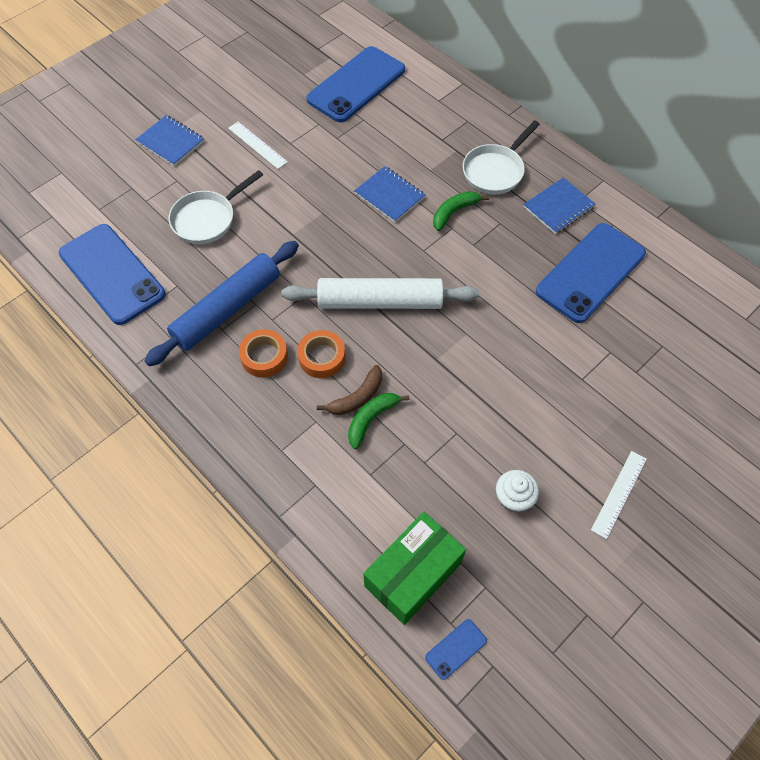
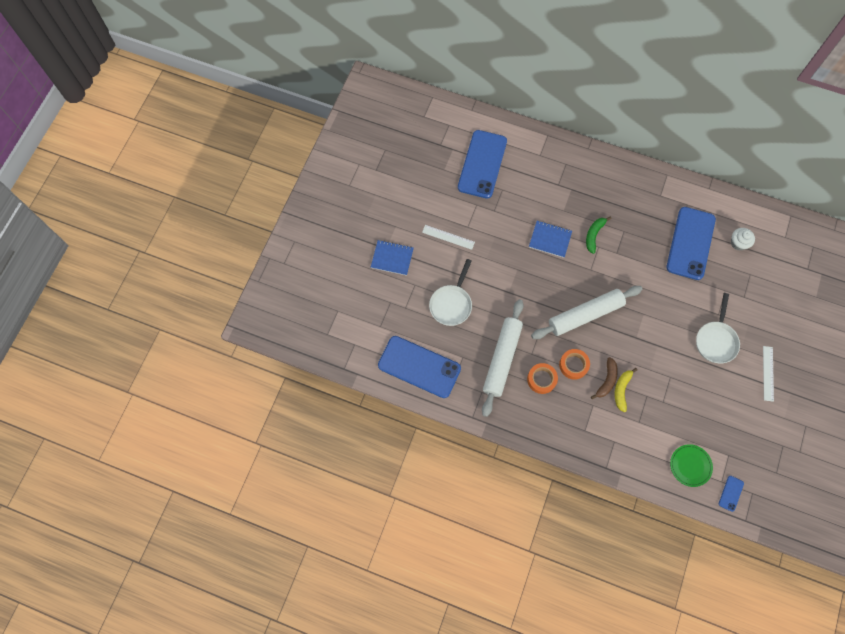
camera: 25 degrees left, 10 degrees up
blue rolling pin [144,241,299,366] -> white rolling pin [482,299,524,417]
green banana [348,393,410,449] -> yellow banana [614,368,638,413]
green box [363,512,466,625] -> green plate [670,444,713,487]
white pan [463,120,540,195] -> white pan moved to [696,293,740,363]
white cupcake [496,470,539,512] -> white cupcake moved to [731,228,755,251]
blue notebook [524,177,596,234] -> none

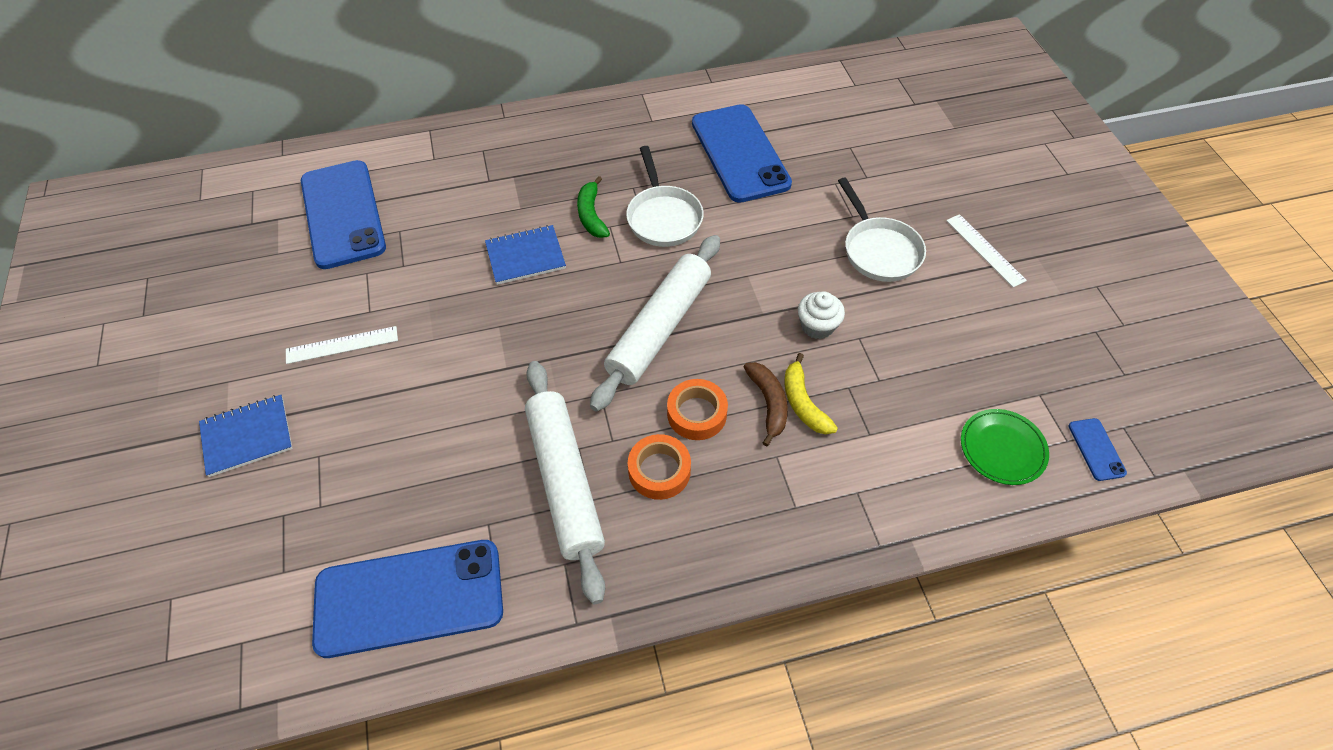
camera: 35 degrees left, 15 degrees down
white pan [429,259,472,326] -> white pan moved to [626,146,704,247]
white cupcake [731,228,755,251] -> white cupcake moved to [798,291,845,339]

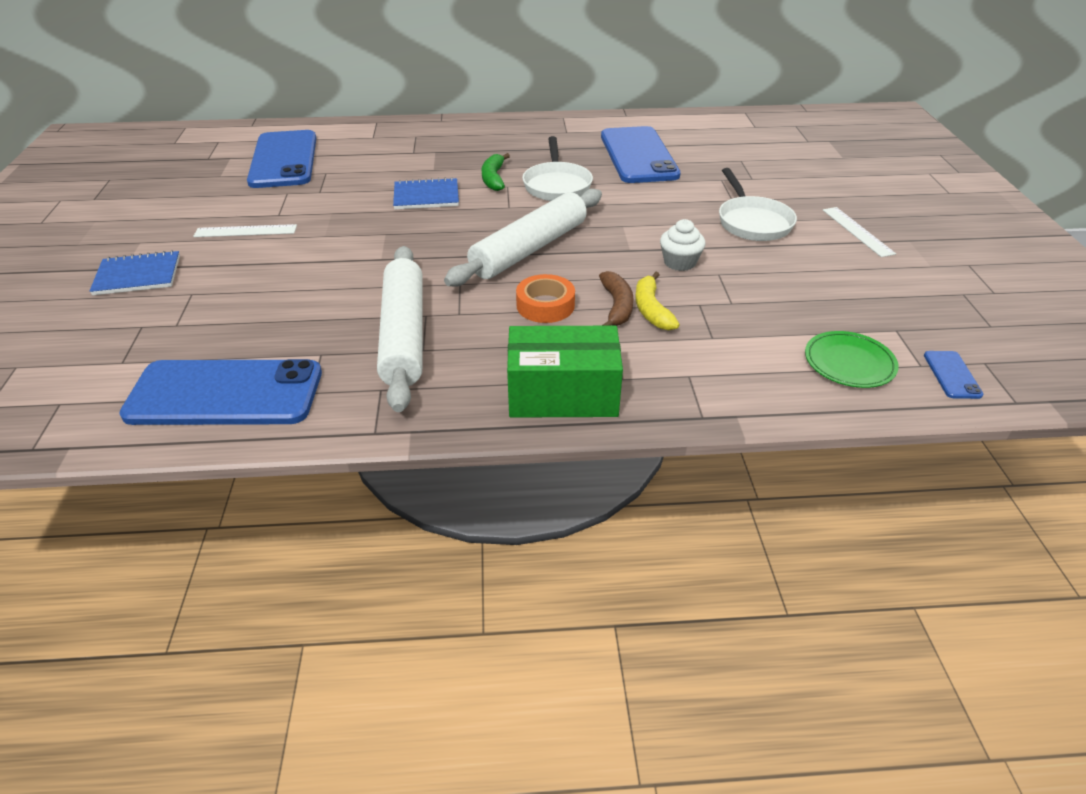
camera: 10 degrees right, 15 degrees down
orange tape [628,434,691,500] -> none
none -> green box [507,326,623,418]

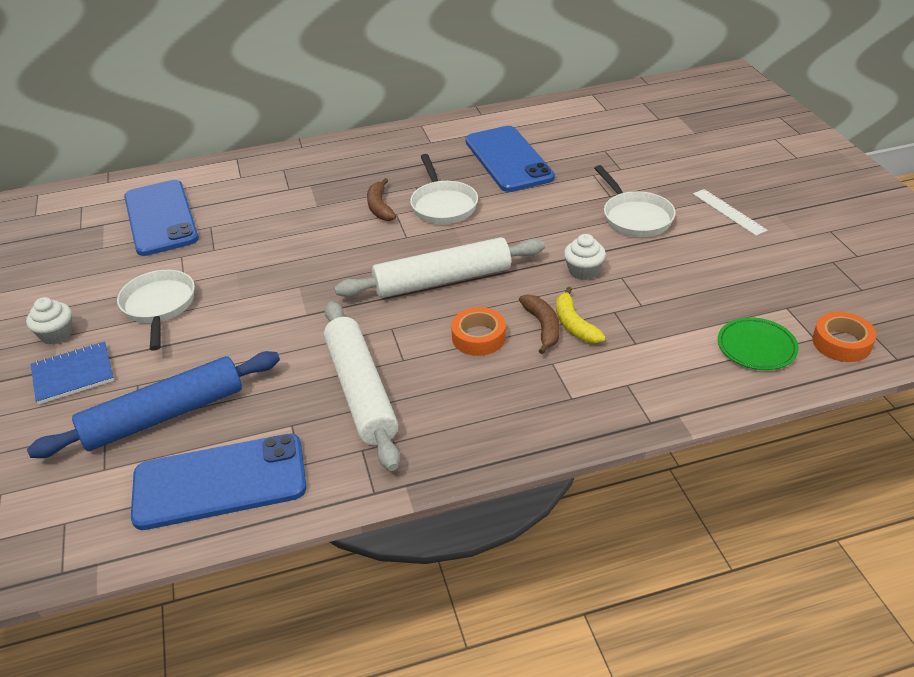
camera: 10 degrees left, 0 degrees up
white ruler [193,224,297,237] -> white pan [117,270,195,351]
blue notebook [393,177,459,209] -> none
white rolling pin [444,189,602,287] -> white rolling pin turned 45 degrees clockwise [334,237,545,298]
green banana [482,153,510,191] -> brown banana [367,178,396,221]
green box [507,326,623,418] -> none
blue phone [924,351,983,399] -> orange tape [812,312,876,362]
none -> white cupcake [26,297,73,345]
none -> blue rolling pin [27,351,280,458]

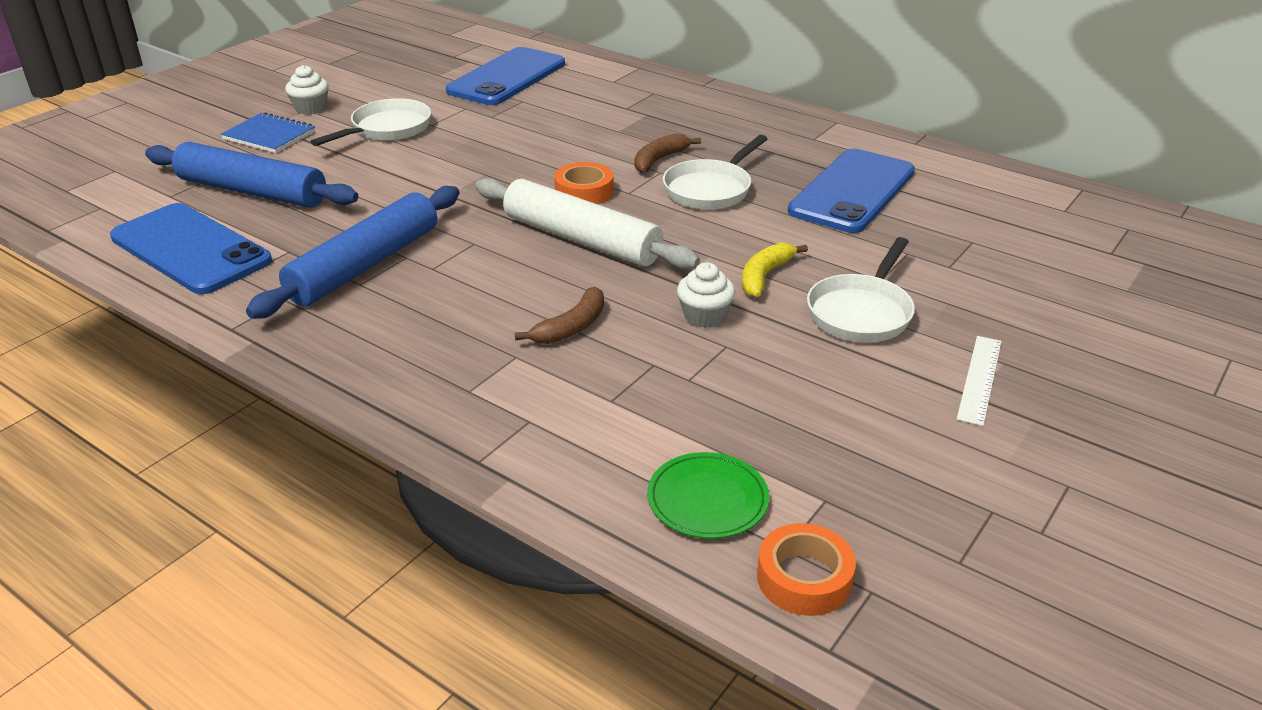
camera: 50 degrees right, 5 degrees down
white rolling pin [324,301,400,471] -> blue rolling pin [246,186,459,319]
orange tape [451,307,506,356] -> orange tape moved to [554,162,614,204]
yellow banana [556,287,606,343] -> yellow banana moved to [742,243,808,297]

